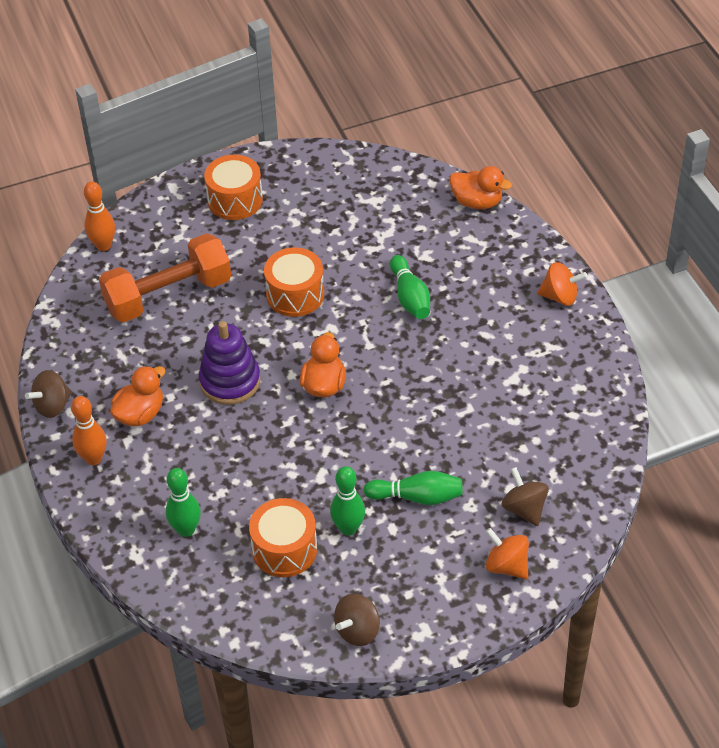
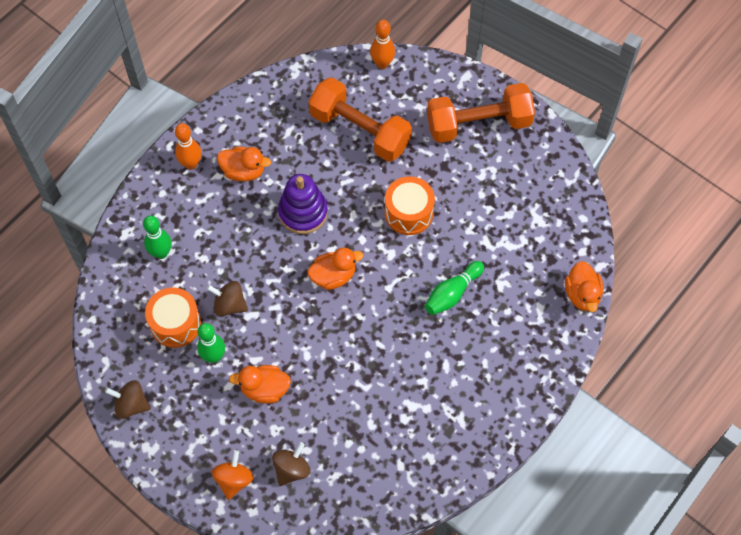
camera: 60 degrees right, 15 degrees up
brown spinning top [25,370,72,418] -> brown spinning top moved to [207,281,248,316]
orange drum [204,155,263,220] -> orange dumbbell [427,83,535,143]
green bowling pin [364,471,463,505] -> orange duck [229,365,291,404]
orange spinning top [537,262,587,306] -> none

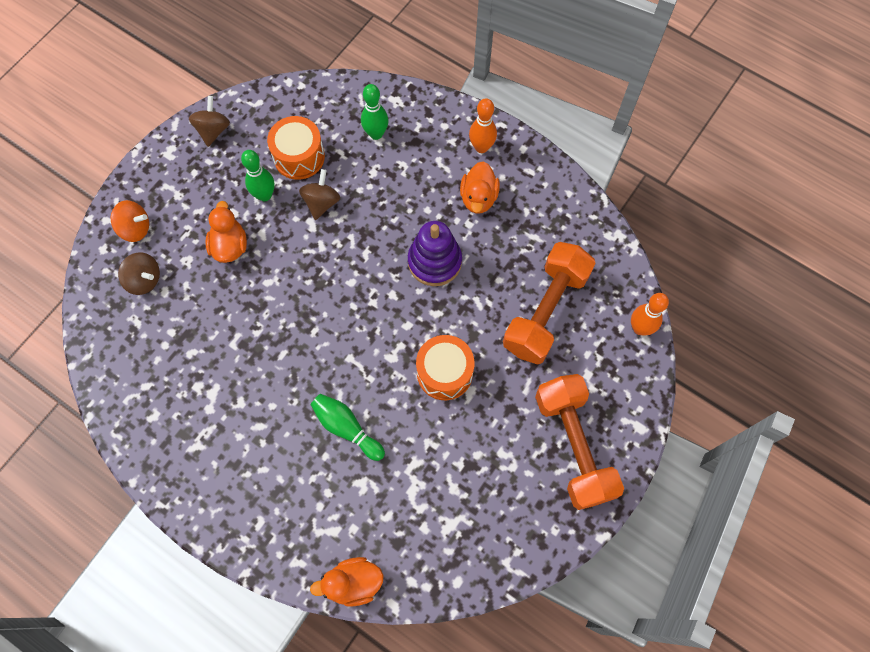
camera: 85 degrees right, 5 degrees up
orange duck [307,247,363,290] -> none

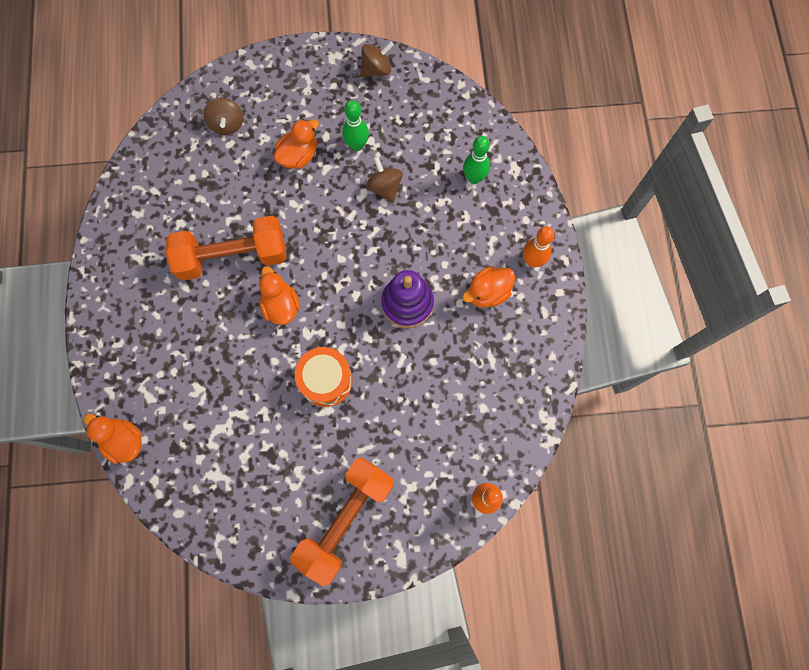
camera: 50 degrees right, 5 degrees up
orange spinning top [111,200,149,242] -> none
orange drum [267,116,325,180] -> none
brown spinning top [299,169,340,220] -> brown spinning top turned 90 degrees counterclockwise [366,156,403,203]
green bowling pin [311,394,385,461] -> none
orange dumbbell [503,242,596,365] -> orange dumbbell moved to [165,216,286,281]
none -> orange duck [259,266,300,325]

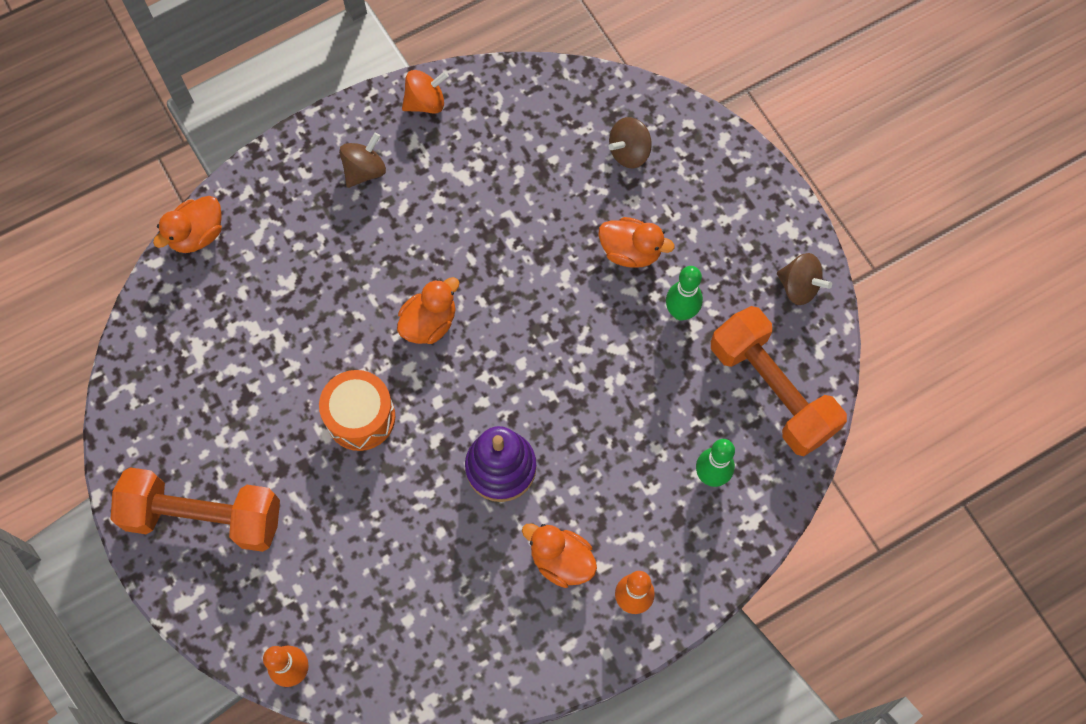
camera: 65 degrees right, 5 degrees down
orange duck [84,414,142,464] -> orange duck turned 150 degrees counterclockwise [153,196,222,253]
orange dumbbell [165,216,286,281] -> orange dumbbell moved to [711,306,847,456]
brown spinning top [366,156,403,203] -> brown spinning top moved to [339,133,386,188]
none -> orange spinning top [402,70,449,114]

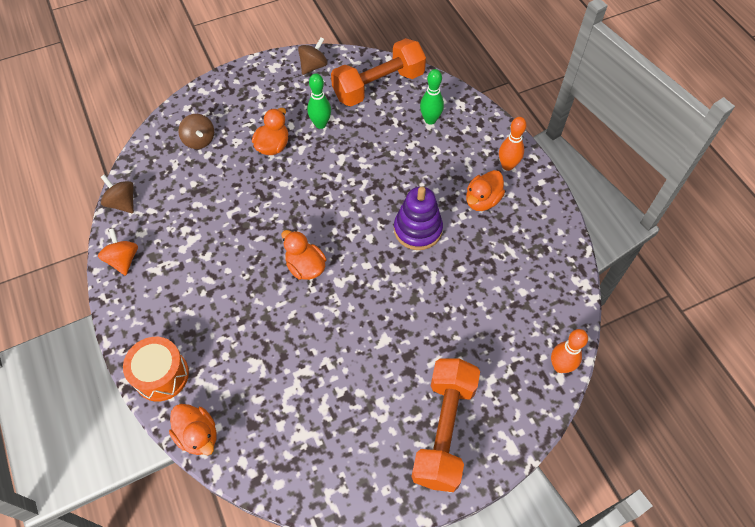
camera: 85 degrees left, 10 degrees down
orange drum [319,370,395,451] -> orange drum moved to [123,337,189,402]
brown spinning top [339,133,386,188] -> brown spinning top moved to [101,174,134,213]

